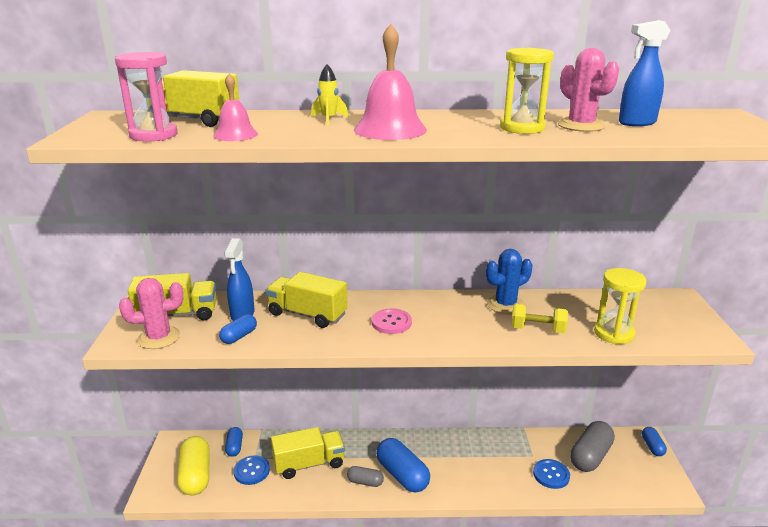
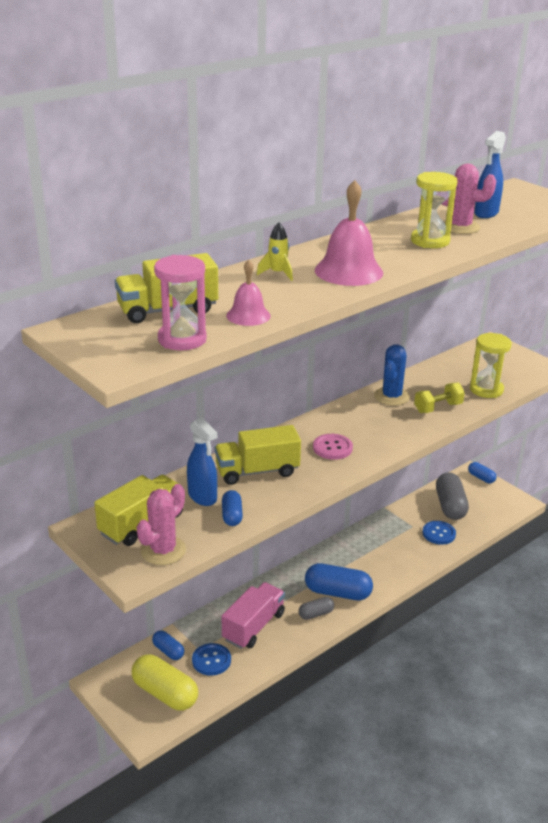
camera: 40 degrees left, 5 degrees up
yellow truck [271,427,345,479] -> pink truck [222,582,285,649]

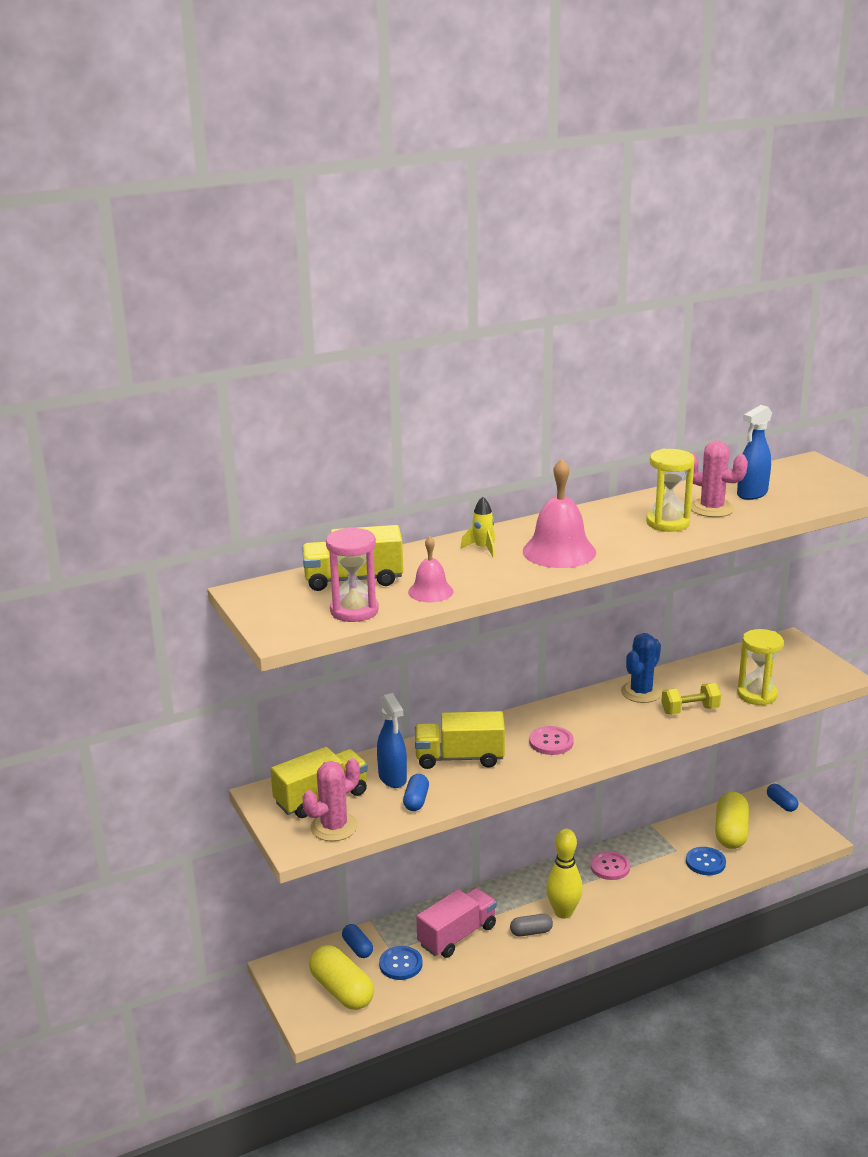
camera: 15 degrees right, 5 degrees down
blue capsule [305,563,373,600] -> yellow bowling pin [546,829,583,919]
grey capsule [436,472,469,520] -> yellow capsule [715,792,749,849]
none -> pink button [590,851,630,880]

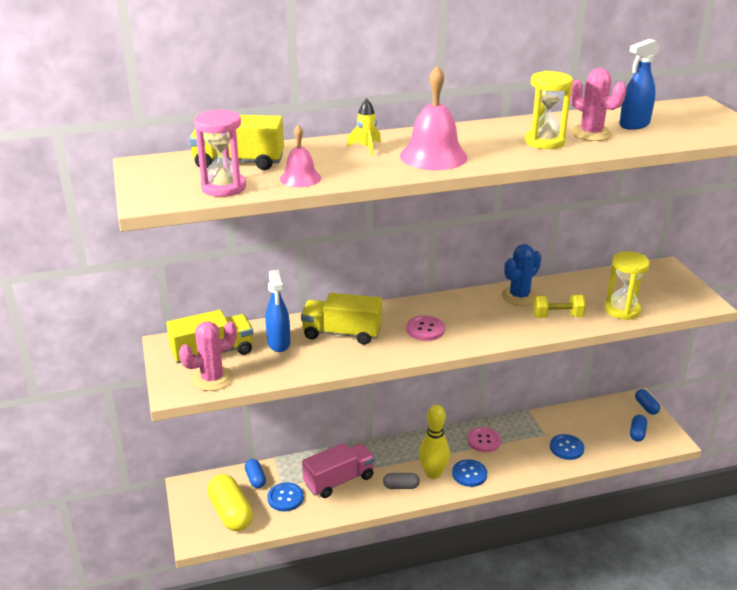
camera: 10 degrees right, 5 degrees up
blue capsule [403,774,429,811] -> blue capsule moved to [630,415,647,441]
yellow capsule [715,792,749,849] -> none
none -> blue button [452,459,487,487]

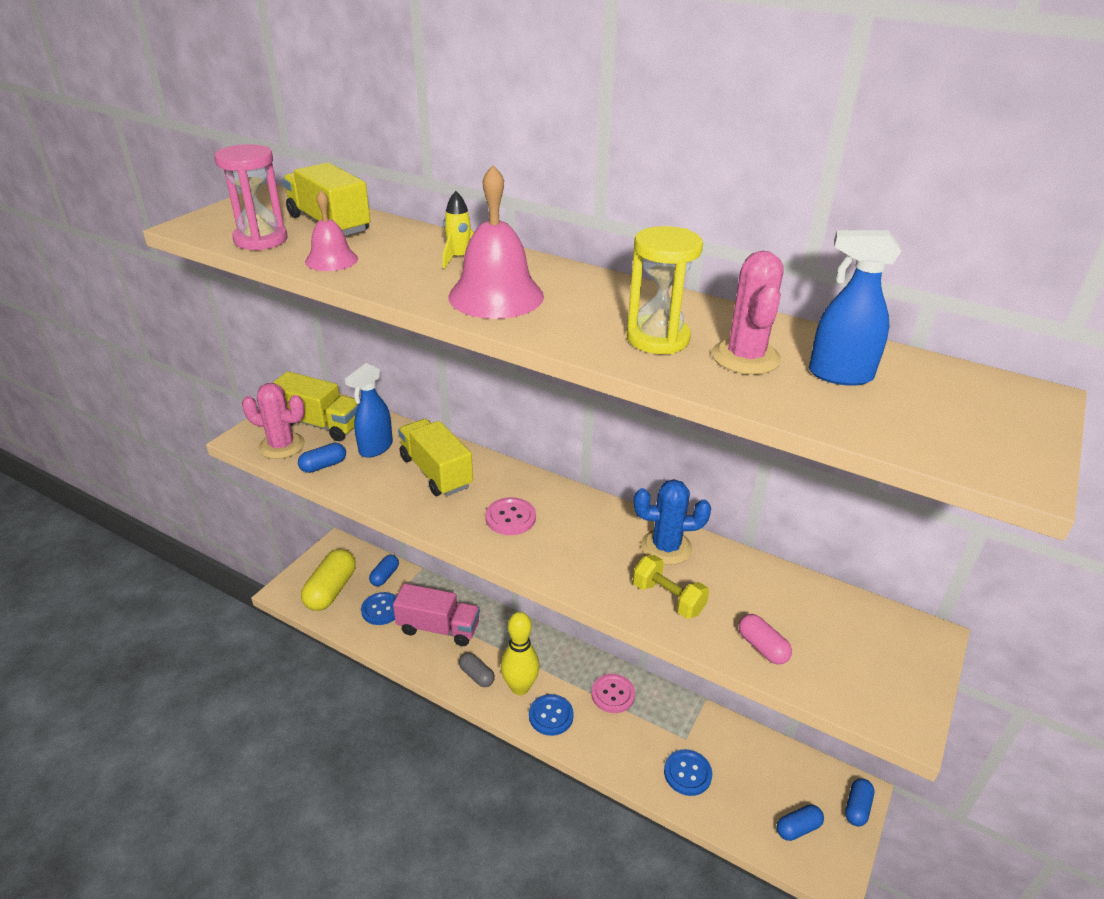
camera: 45 degrees right, 5 degrees up
yellow hourglass [605,251,650,320] -> pink capsule [738,614,792,664]
none -> blue capsule [298,443,346,473]

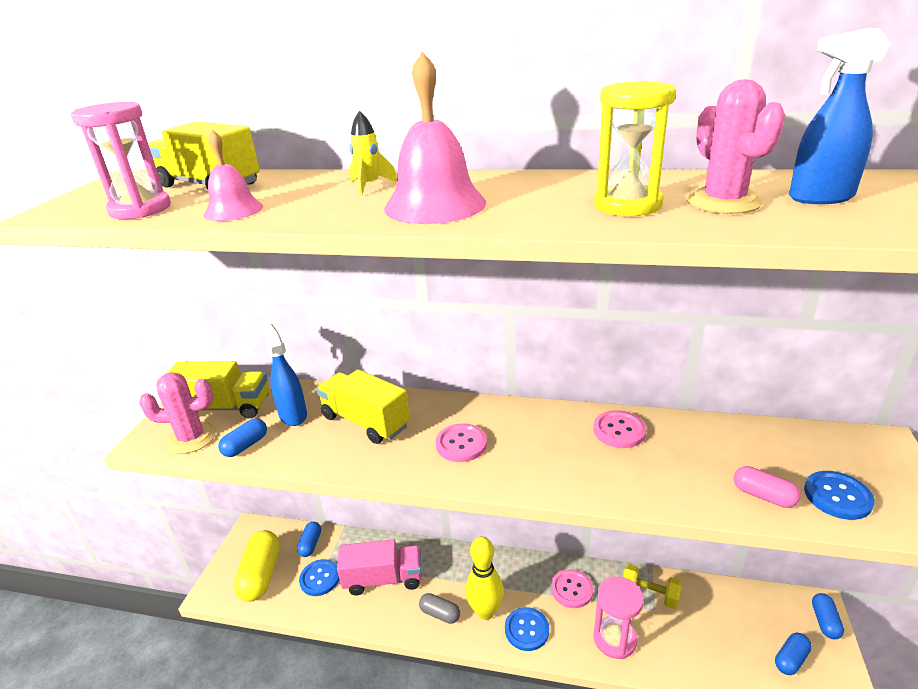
camera: 15 degrees left, 5 degrees down
blue spray bottle [345,363,393,458] -> blue spray bottle turned 135 degrees clockwise [260,323,307,426]
yellow dumbbell [633,555,709,619] -> yellow dumbbell moved to [623,564,682,609]
blue cactus [634,479,711,565] -> pink button [594,410,646,448]
blue button [664,749,712,796] -> blue button moved to [804,471,875,520]
none -> pink hourglass [594,576,644,659]

